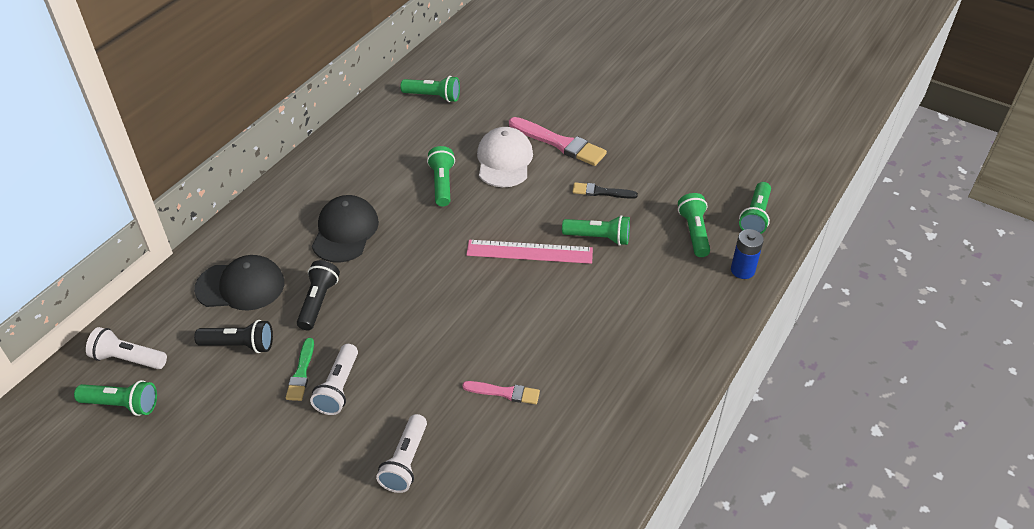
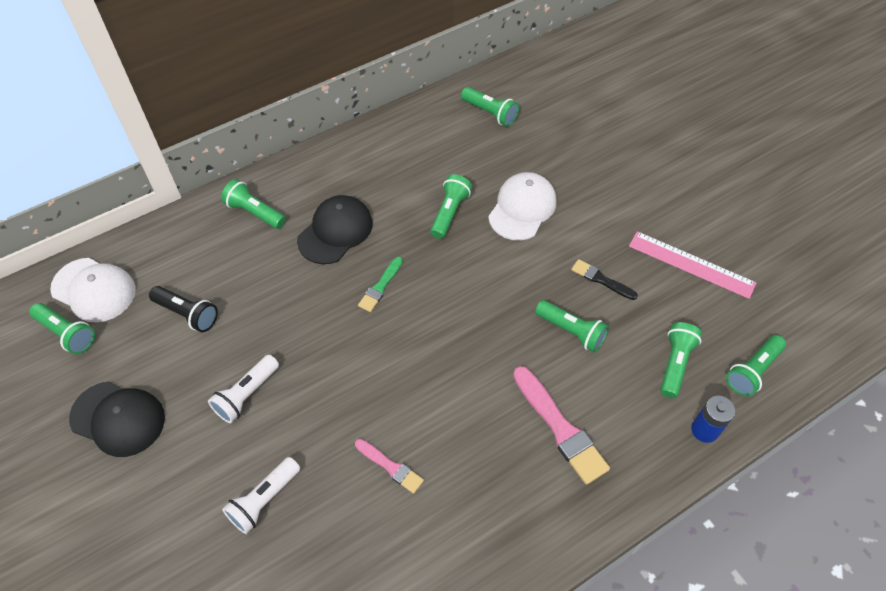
camera: 25 degrees right, 10 degrees up
white flashlight [86,327,167,369] -> white cap [50,258,136,322]
black cap [194,255,285,311] -> black cap moved to [69,382,165,457]
green brush [286,338,314,401] -> green brush moved to [358,257,403,312]
black flashlight [297,260,340,330] -> none
pink ruler [466,240,593,264] -> pink ruler moved to [629,231,756,299]
pink brush [509,117,607,166] -> pink brush moved to [513,366,610,485]
none -> green flashlight [221,179,286,229]

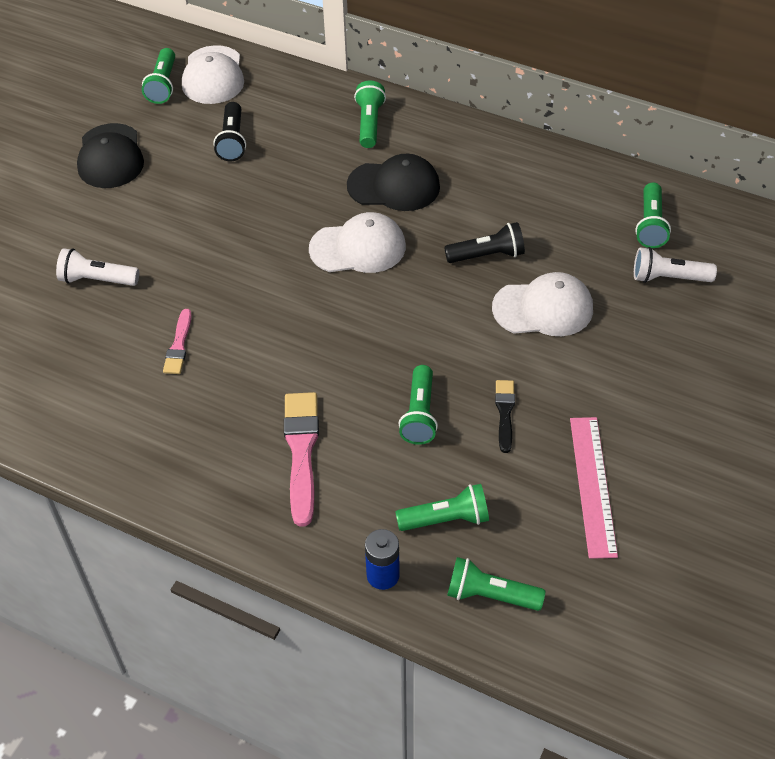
camera: 60 degrees right, 5 degrees down
white flashlight [208,355,279,423] -> white flashlight moved to [634,247,717,283]
green brush [358,257,403,312] -> white cap [309,212,406,273]
green flashlight [430,174,472,239] -> black flashlight [444,222,525,263]
pink brush [513,366,610,485] -> pink brush turned 150 degrees clockwise [284,392,319,527]

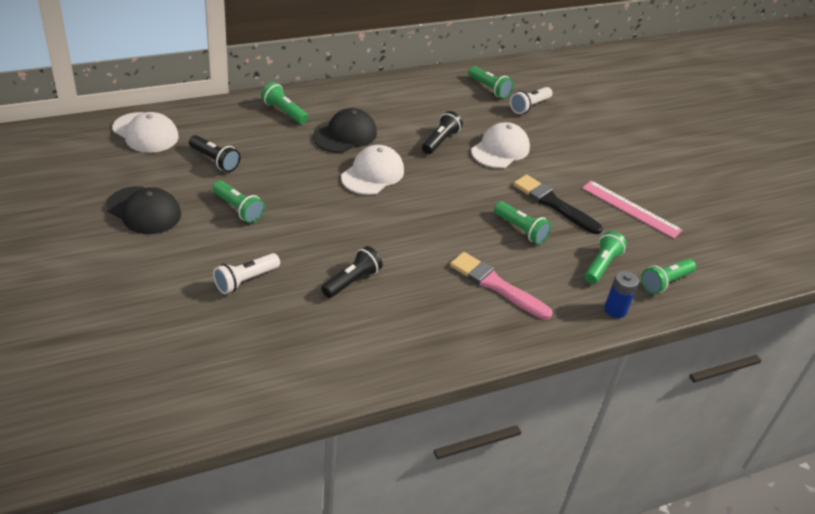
camera: 55 degrees left, 10 degrees down
green flashlight [142,48,175,104] -> green flashlight moved to [212,181,265,223]
pink brush [163,309,192,374] -> black flashlight [321,246,383,298]
black brush [495,380,515,453] -> black brush [513,175,603,234], size x1.75

